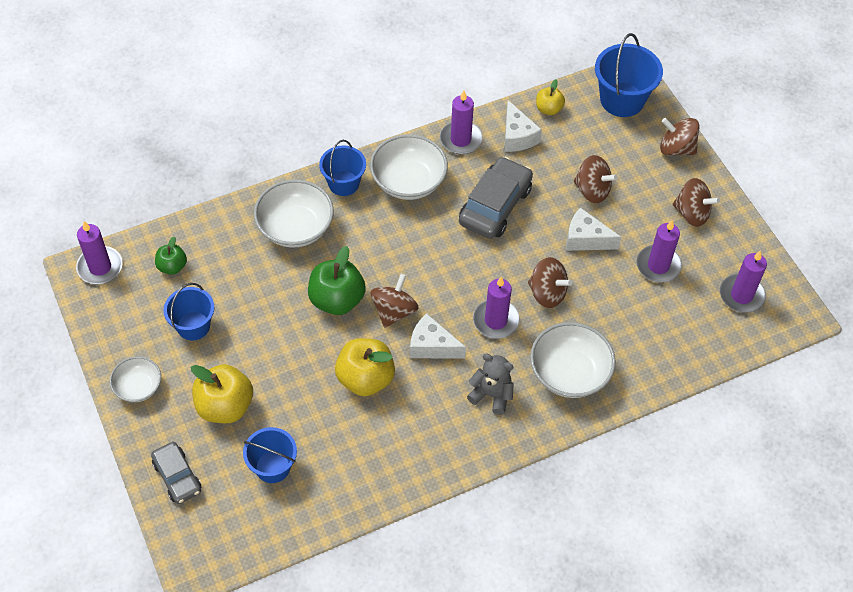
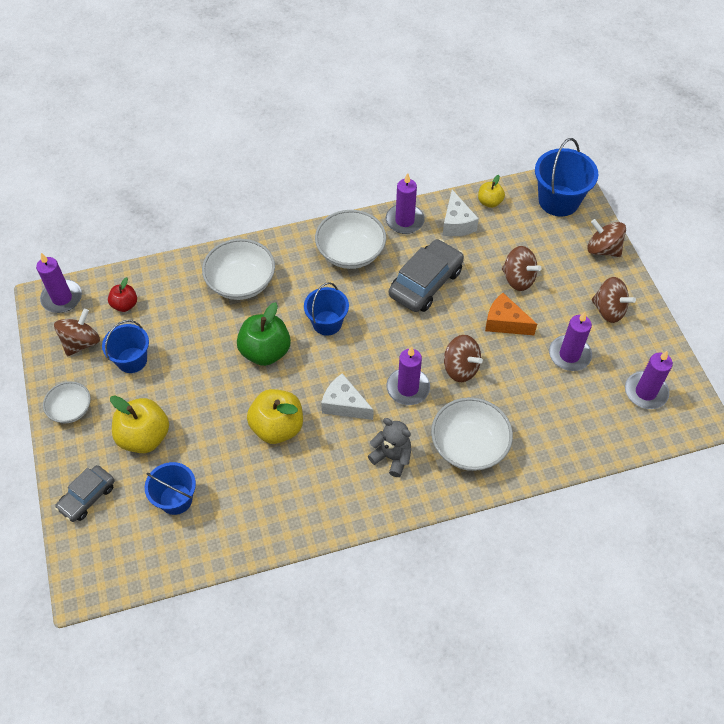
camera: 10 degrees right, 0 degrees up
grey car [151,442,201,504] -> grey car turned 60 degrees clockwise [55,465,114,522]
green apple [155,237,187,275] -> red apple [108,277,137,312]
blue bucket [319,140,366,196] -> blue bucket moved to [304,282,349,336]
brown spinning top [370,274,419,328] -> brown spinning top moved to [54,309,100,357]
white cheese [566,207,622,251] -> orange cheese [485,293,537,335]

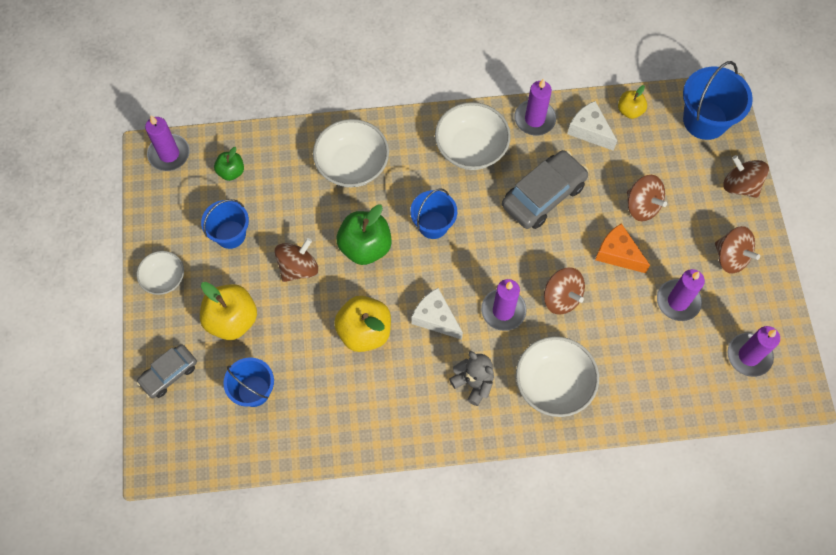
camera: 10 degrees right, 10 degrees up
brown spinning top [54,309,100,357] -> brown spinning top moved to [274,238,318,282]
red apple [108,277,137,312] -> green apple [214,147,244,181]
white cheese [443,190,479,236] -> white cheese turned 135 degrees clockwise [567,101,617,151]

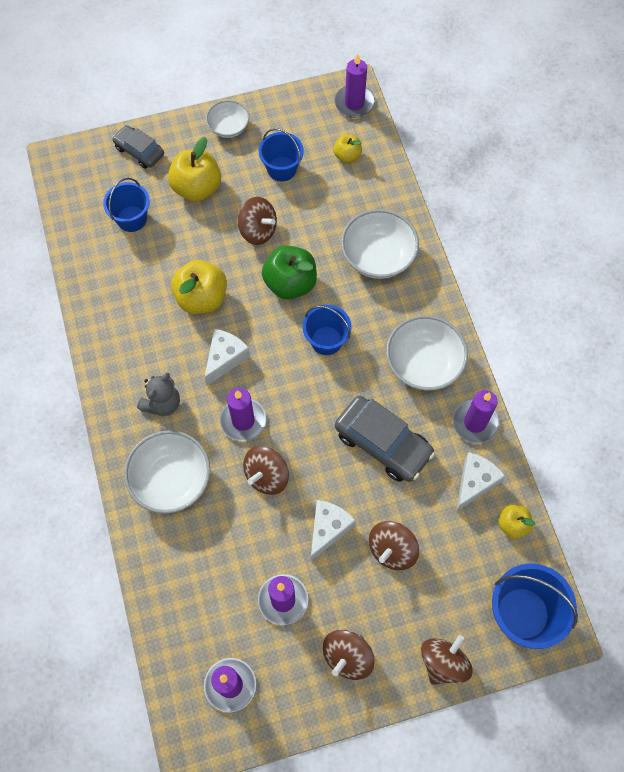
camera: 80 degrees right, 0 degrees up
green apple [214,147,244,181] -> yellow apple [333,134,362,163]
orange cheese [595,223,650,273] -> white cheese [311,500,356,561]

